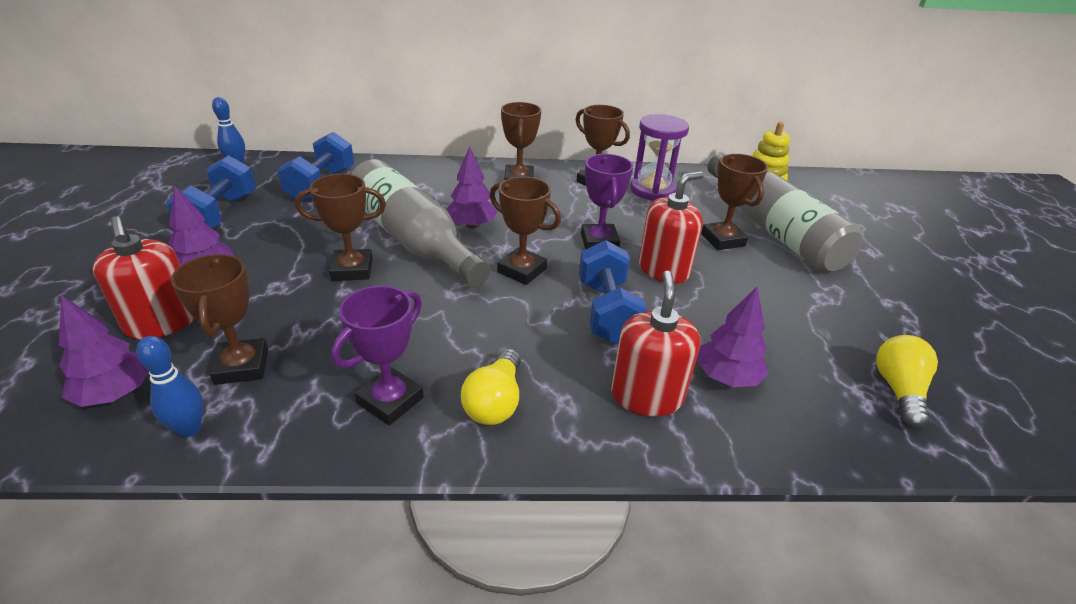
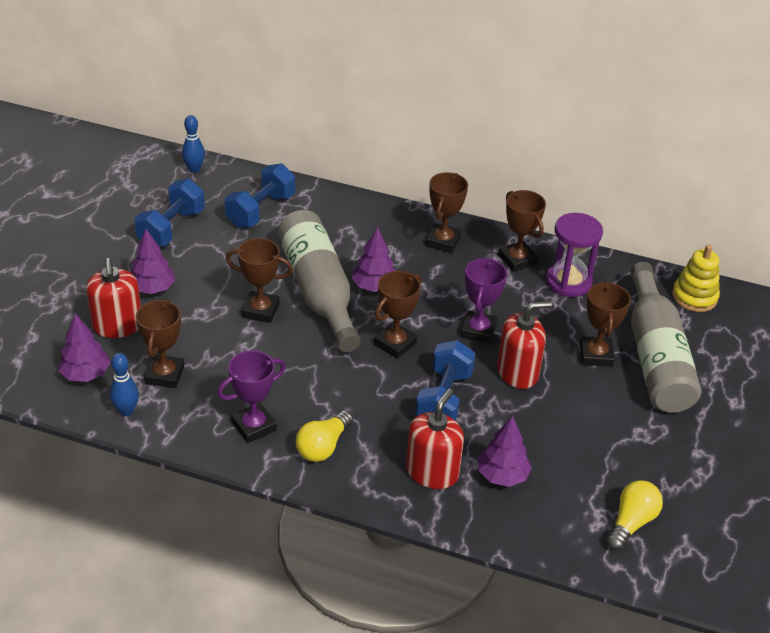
camera: 20 degrees right, 5 degrees up
brown trophy [490,176,561,285] -> brown trophy turned 75 degrees clockwise [374,271,421,359]

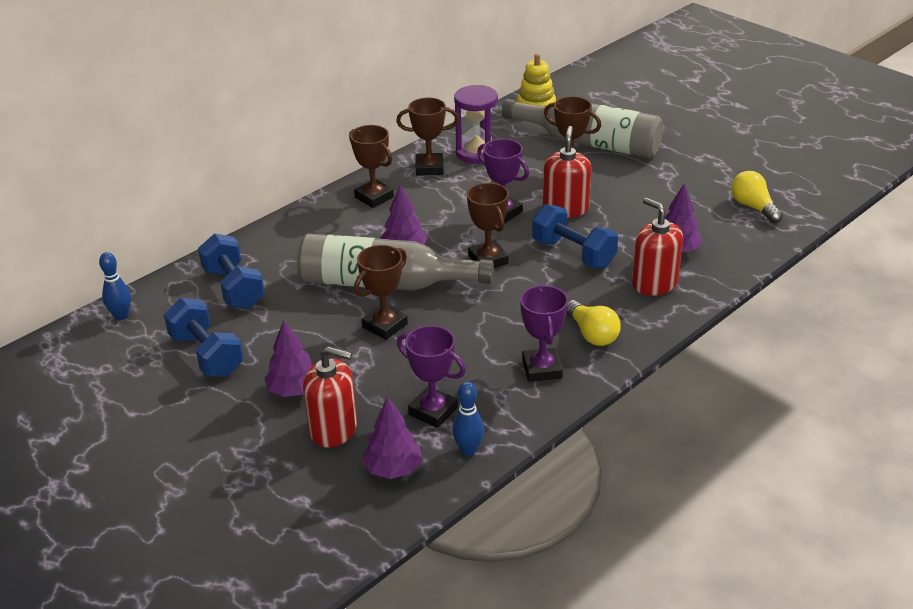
camera: 60 degrees left, 5 degrees down
brown trophy [136,299,184,388] -> purple trophy [397,325,466,428]

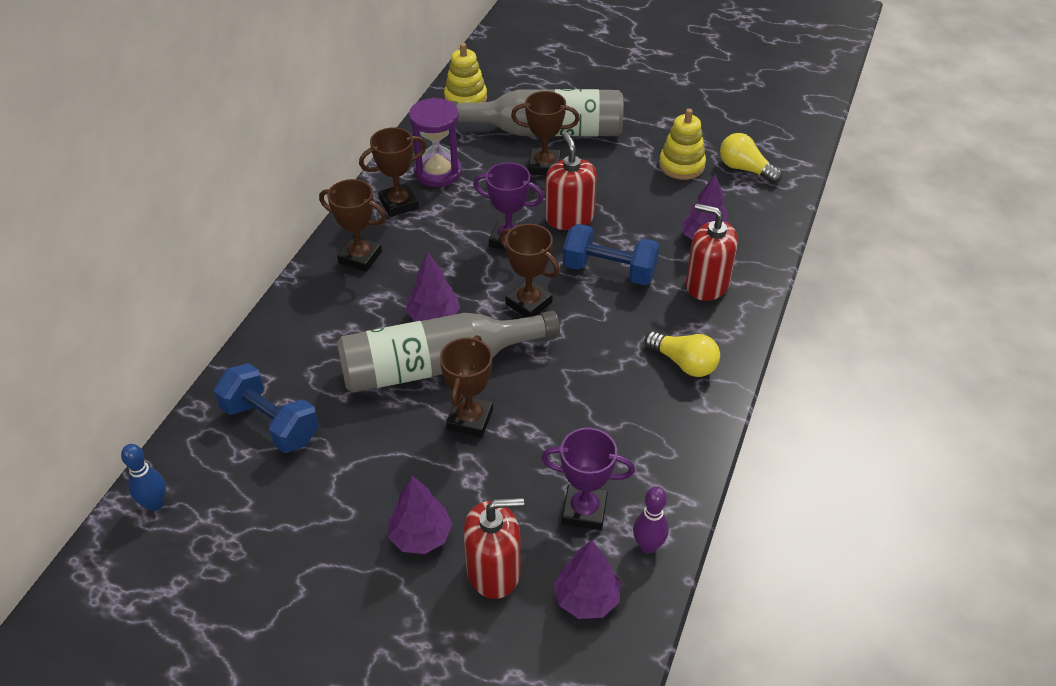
camera: 25 degrees left, 10 degrees up
blue dumbbell [164,298,244,377] -> none
blue bowling pin [452,382,484,456] -> purple bowling pin [633,487,669,554]
purple trophy [520,285,568,382] -> none
none -> yellow stacking toy [659,109,706,180]

